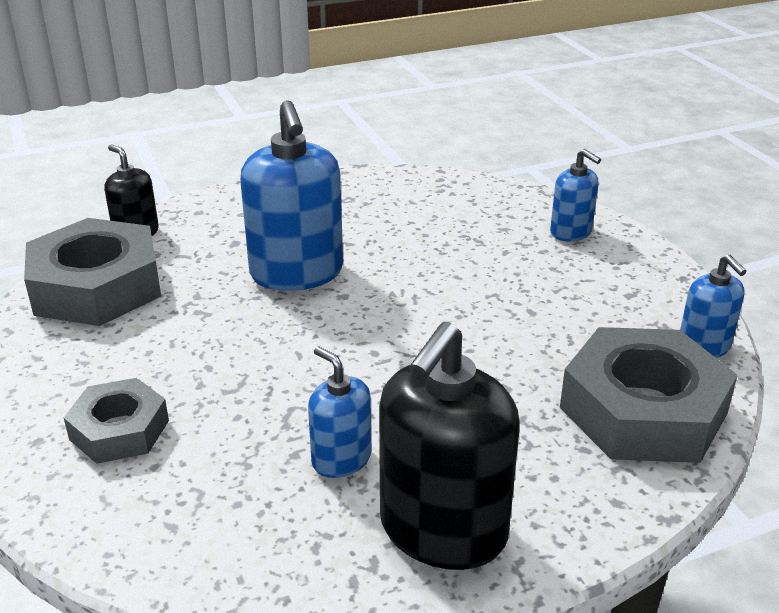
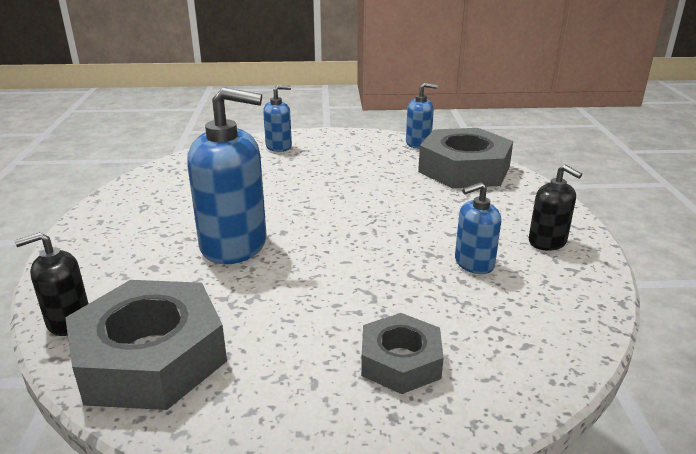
camera: 70 degrees left, 5 degrees down
black soap dispenser [379,322,519,570] -> black soap dispenser [529,165,582,251], size x0.53

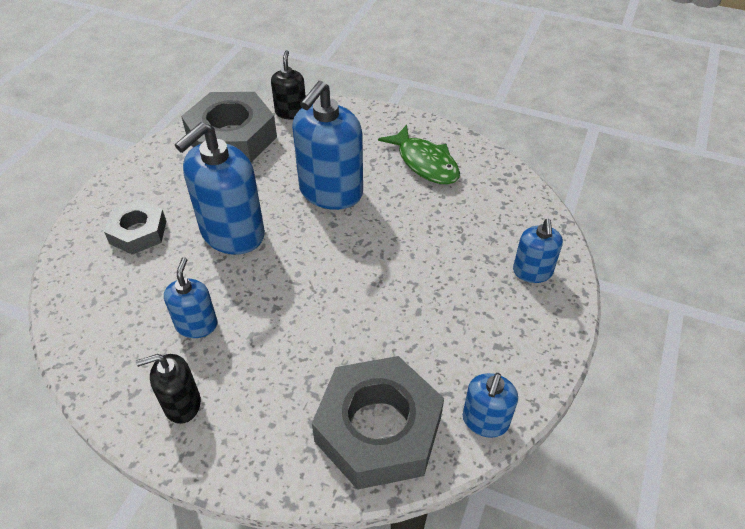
camera: 115 degrees right, 20 degrees up
none -> blue soap dispenser [175,122,265,254]
none -> green fish [378,125,460,185]

